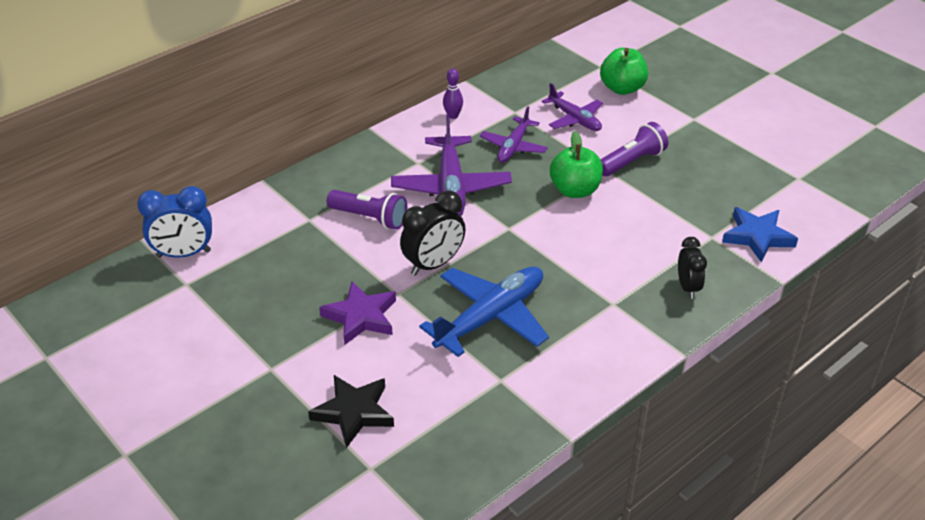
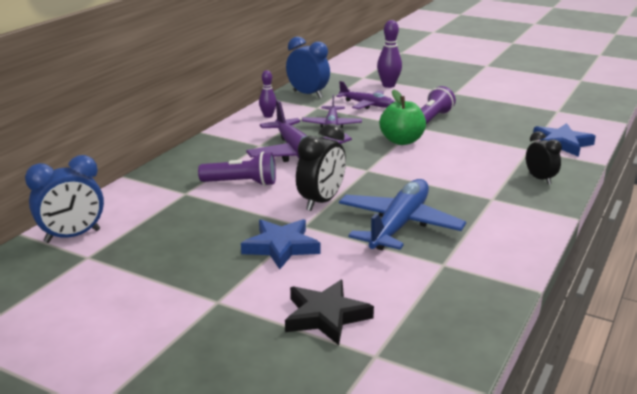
camera: 20 degrees left, 15 degrees down
purple star [319,281,396,345] -> blue star [241,219,321,269]
green apple [600,48,648,95] -> purple bowling pin [377,20,402,88]
none -> blue clock [286,37,330,98]

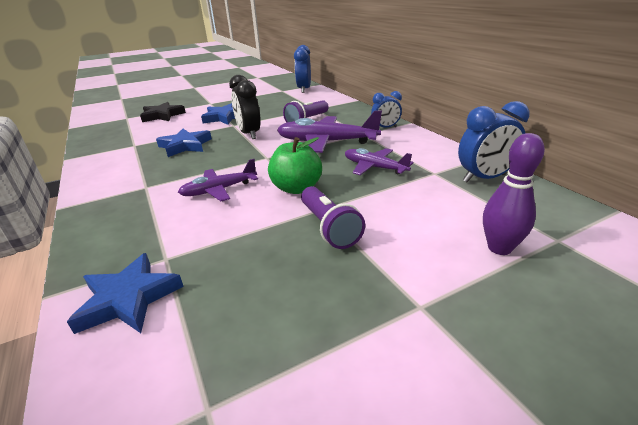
camera: 125 degrees right, 5 degrees up
purple bowling pin [259,70,276,118] -> none
purple plane [336,81,394,109] -> purple plane moved to [178,159,258,201]
blue plane [339,179,466,250] -> blue star [156,129,212,157]
black clock [526,131,562,185] -> none
none -> blue clock [371,91,402,128]

